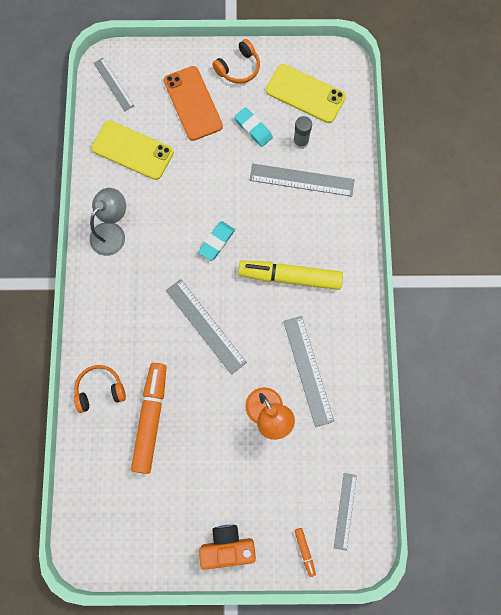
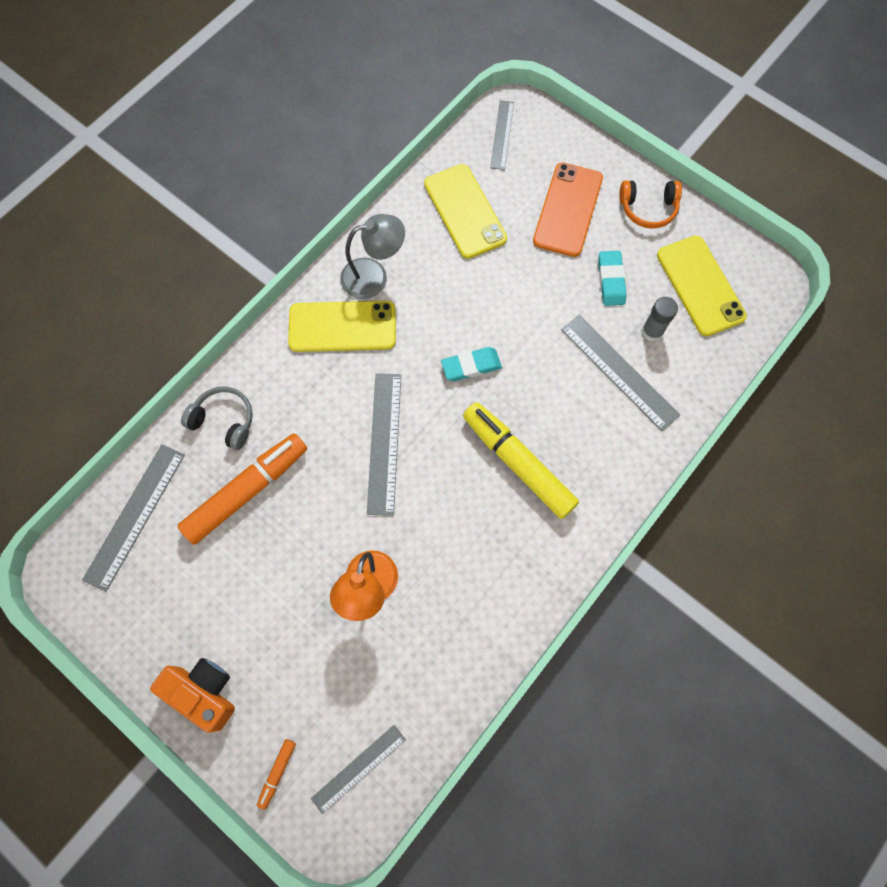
camera: 40 degrees right, 5 degrees down
orange headphones [74,365,126,413] -> grey headphones [181,386,253,450]
grey ruler [283,316,334,427] -> grey ruler moved to [82,444,185,592]
none -> yellow phone [288,301,396,352]

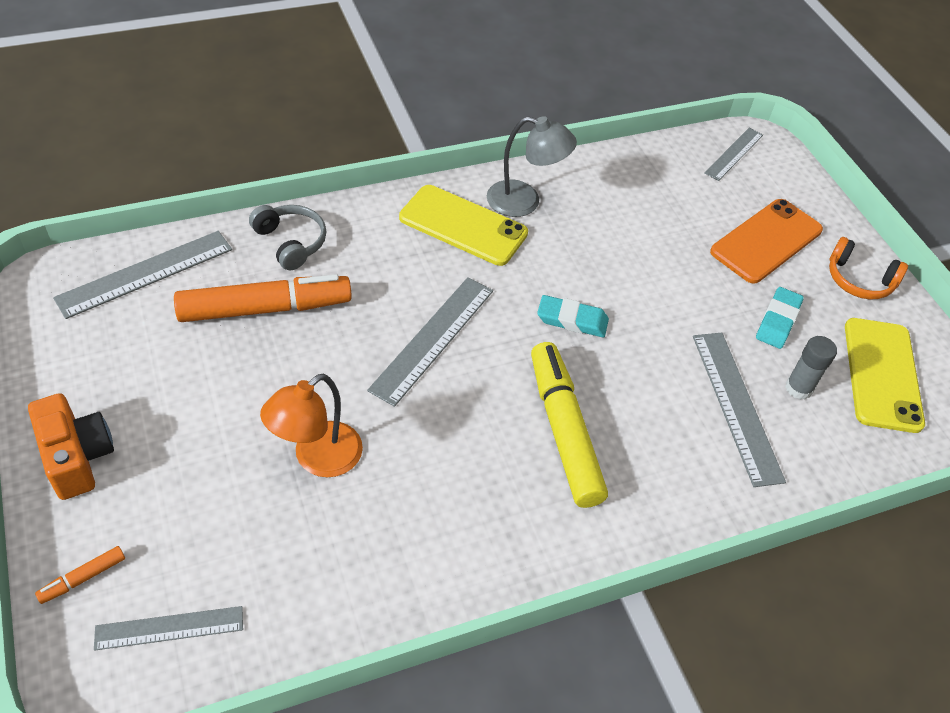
camera: 25 degrees right, 20 degrees down
yellow phone [424,164,507,259] -> none

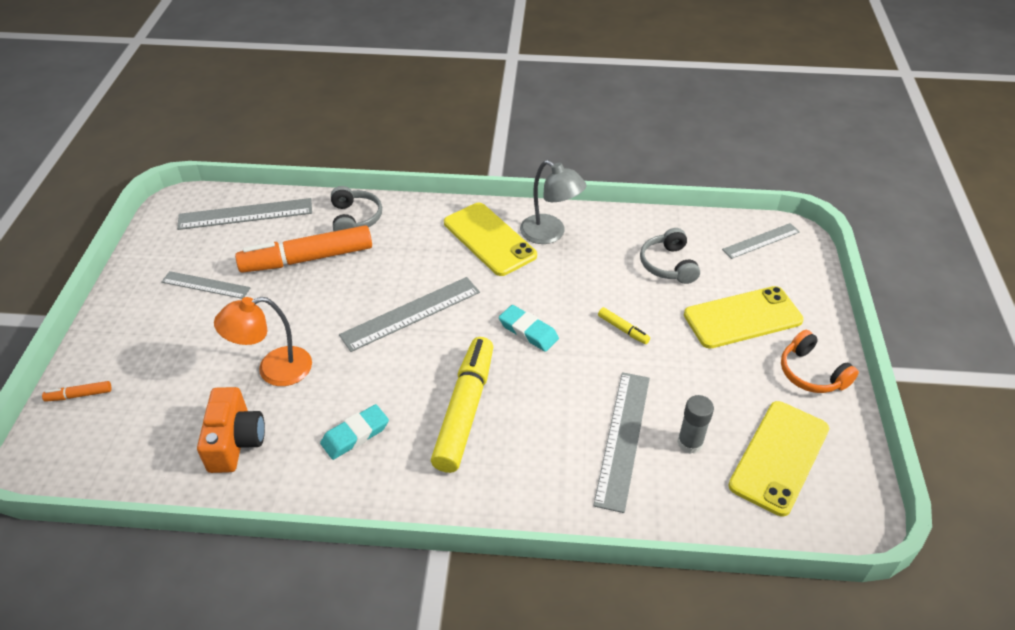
camera: 30 degrees right, 5 degrees down
orange camera [28,393,114,500] -> orange camera moved to [197,387,265,473]
grey ruler [94,606,243,651] -> grey ruler moved to [161,271,251,299]
orange marker [174,274,352,322] -> orange marker turned 150 degrees clockwise [235,225,372,273]
orange phone [710,199,823,284] -> yellow phone [684,286,804,349]
turquoise eraser [756,287,804,349] -> turquoise eraser moved to [320,404,389,460]
none -> yellow marker [598,307,650,344]
none -> grey headphones [640,228,700,284]

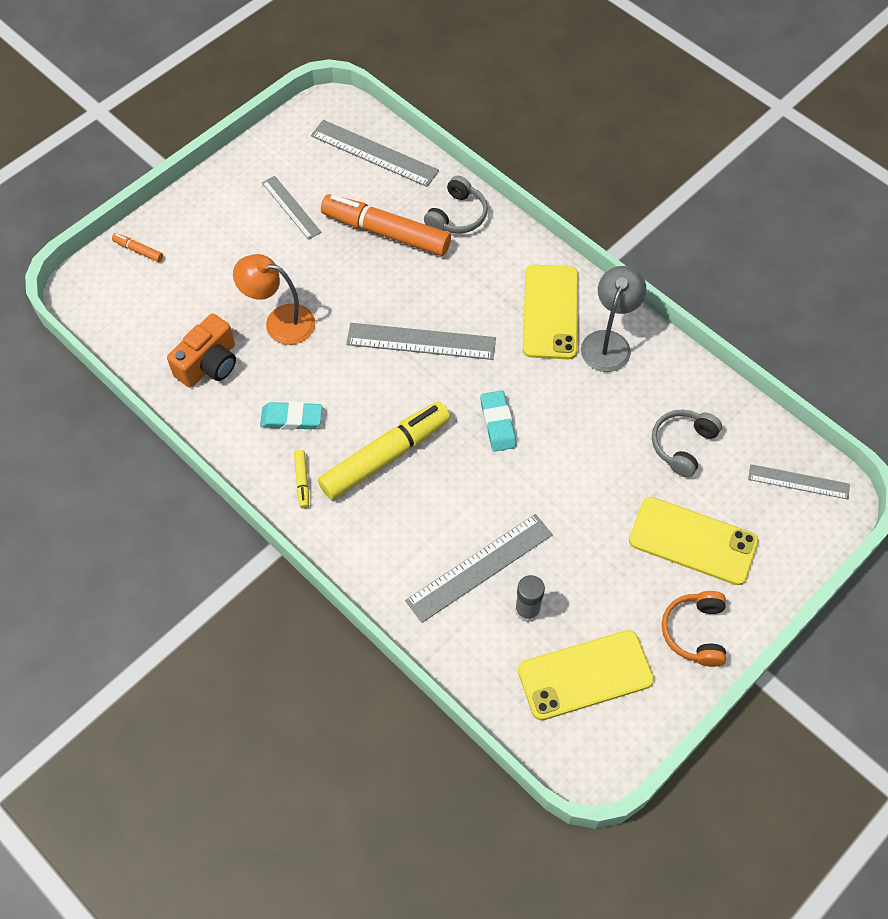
camera: 40 degrees right, 15 degrees up
grey lamp [520,160,587,244] -> grey lamp turned 150 degrees counterclockwise [581,266,646,372]
yellow marker [598,307,650,344] -> yellow marker moved to [294,450,309,508]

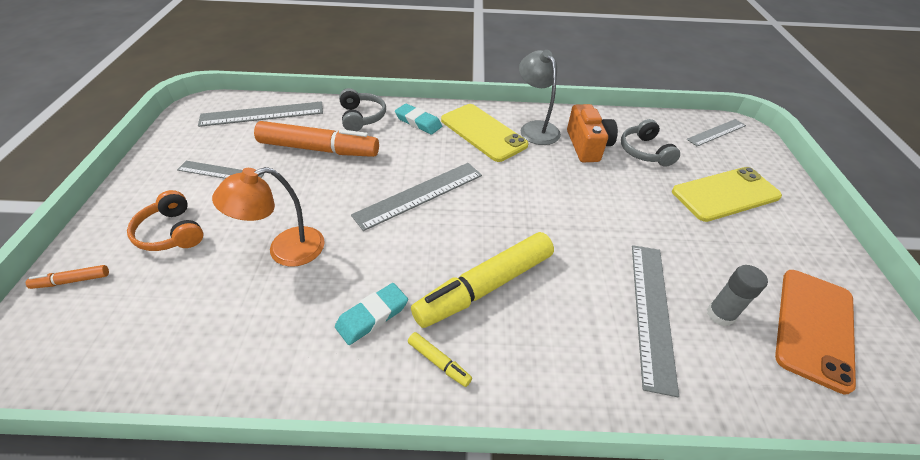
camera: 45 degrees left, 15 degrees down
orange camera [167,314,236,388] -> orange camera moved to [567,104,618,162]
yellow marker [318,401,450,500] -> yellow marker turned 135 degrees counterclockwise [411,232,554,328]
orange marker [321,194,451,256] -> orange marker turned 150 degrees counterclockwise [254,121,379,157]
turquoise eraser [480,390,516,452] -> turquoise eraser moved to [395,104,442,134]
yellow phone [518,630,654,720] -> orange phone [775,270,856,395]
orange headphones [662,591,726,667] -> orange headphones moved to [127,190,203,251]

